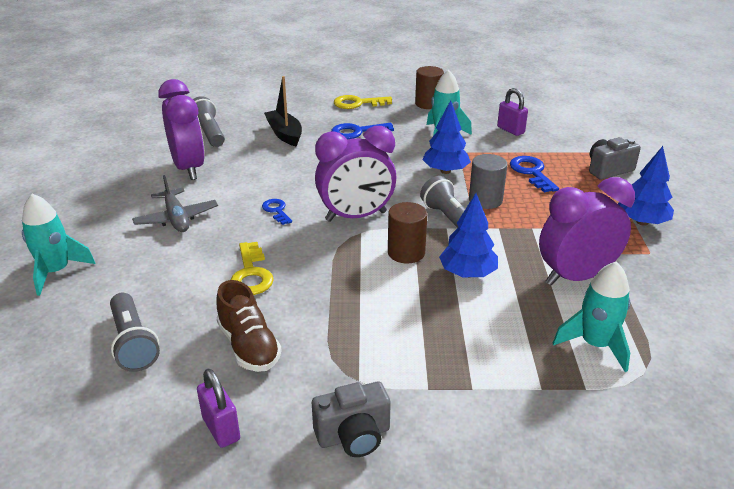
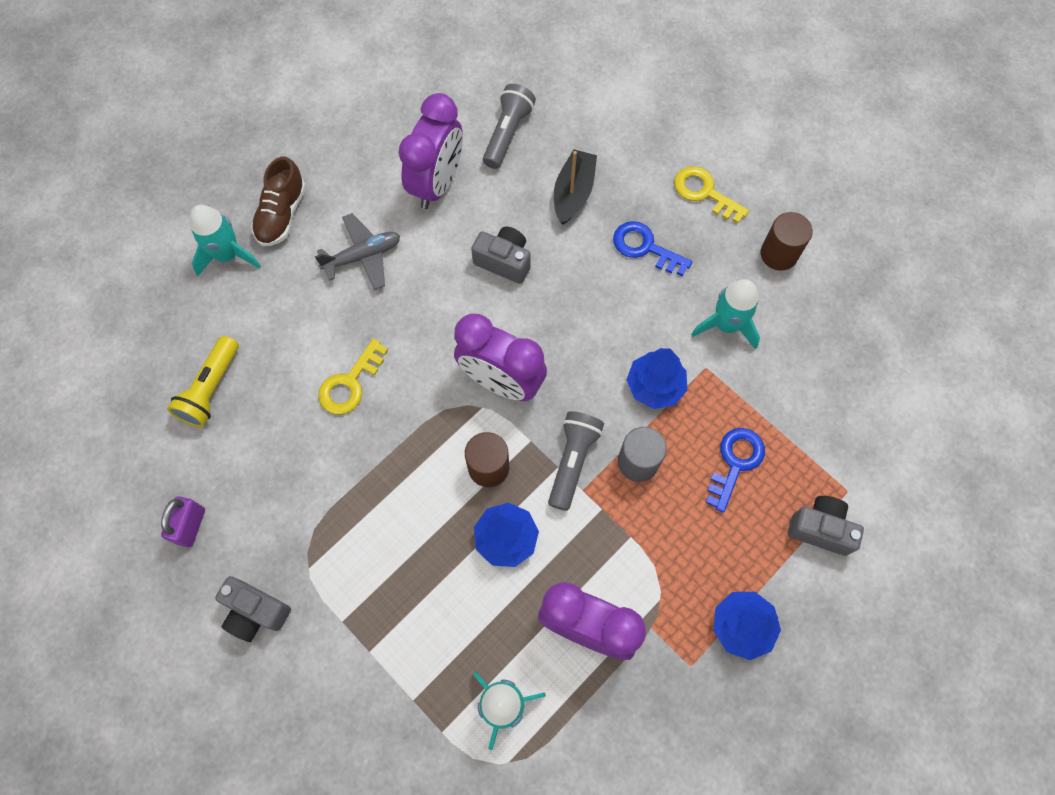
camera: 45 degrees right, 35 degrees up
grey flashlight [110,293,160,372] -> yellow flashlight [167,336,239,427]
grey plane [132,175,218,232] -> grey plane turned 135 degrees counterclockwise [315,213,400,290]
brown shoe [216,280,282,372] -> brown shoe moved to [251,156,306,246]
blue key [262,199,292,225] -> none
purple padlock [497,88,528,136] -> none
none -> grey camera [471,227,531,284]

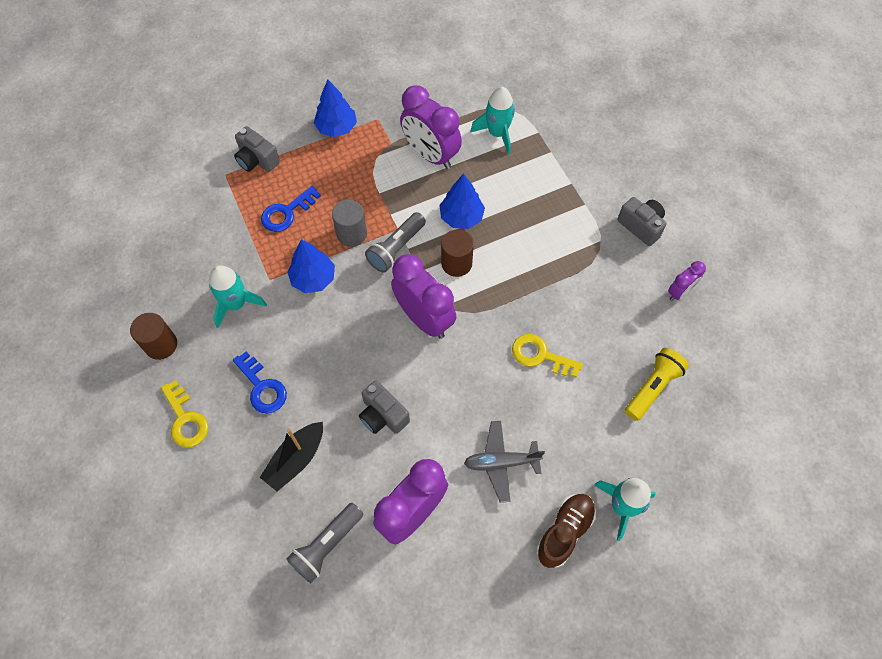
camera: 160 degrees left, 5 degrees down
purple padlock [161,496,205,547] -> purple clock [668,261,706,301]
yellow key [318,338,388,414] -> yellow key turned 120 degrees counterclockwise [512,334,583,378]

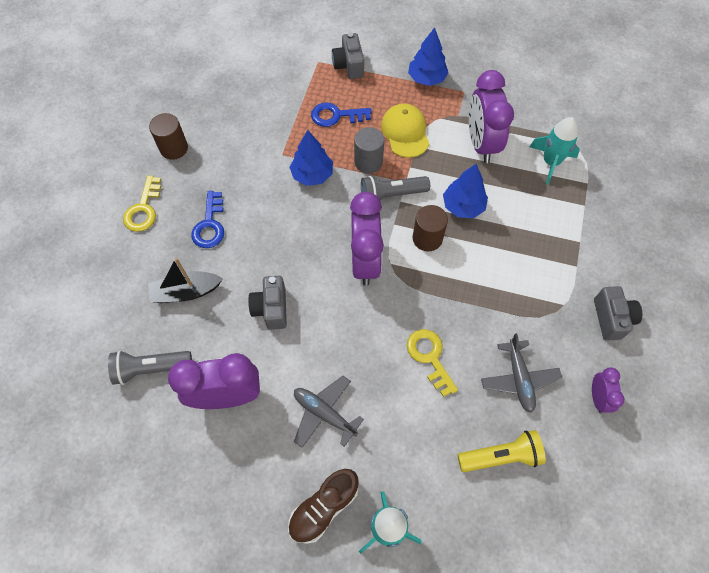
camera: 40 degrees right, 0 degrees up
turquoise rocket [209,265,267,328] -> none
brown shoe [536,494,596,568] -> brown shoe turned 150 degrees clockwise [288,469,359,544]
purple clock [668,261,706,301] -> purple clock turned 90 degrees counterclockwise [592,367,625,413]
none -> yellow cap [381,104,429,158]
none -> grey plane [481,333,562,413]

